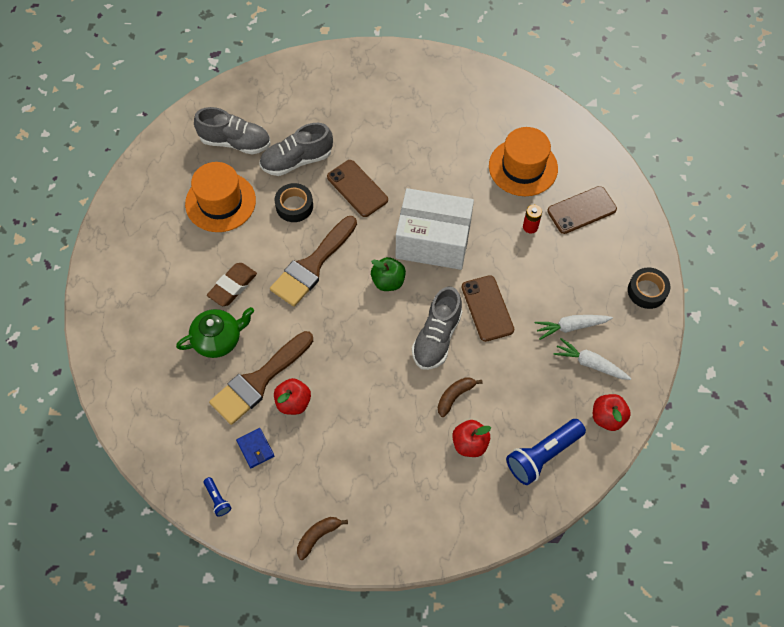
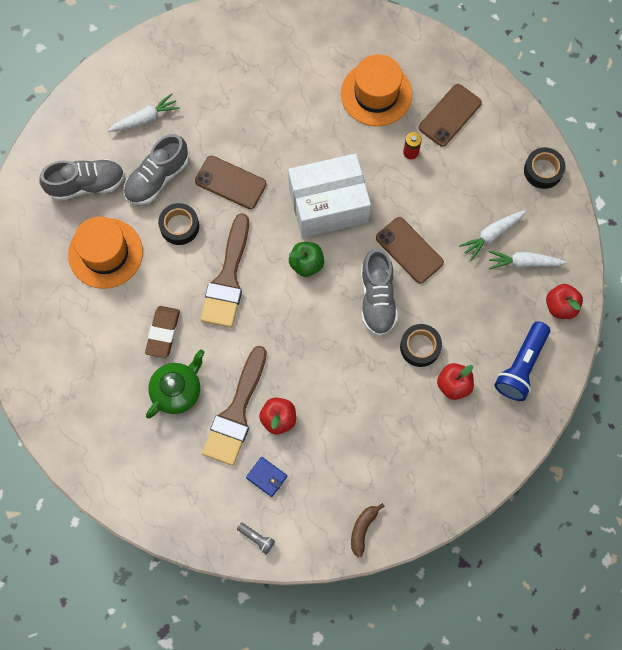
camera: 25 degrees left, 10 degrees up
blue flashlight [204,477,231,517] -> grey flashlight [237,522,275,554]
brown banana [438,377,483,417] -> black tape [400,324,442,367]
none -> white carrot [108,93,180,132]

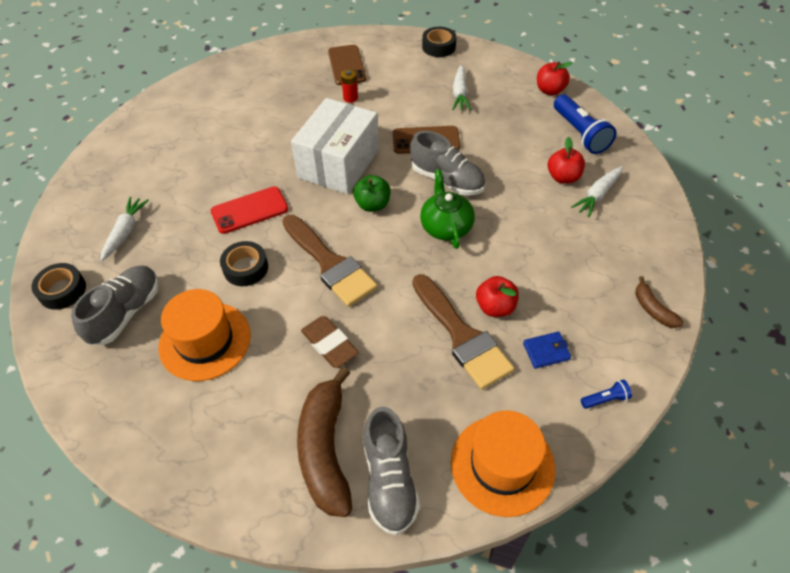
camera: 50 degrees left, 20 degrees down
grey shoe [124,134,189,205] -> grey shoe moved to [363,407,420,535]
green teapot [146,349,205,418] -> green teapot moved to [420,169,475,249]
brown phone [195,156,267,209] -> red phone [211,186,288,234]
grey flashlight [237,522,275,554] -> blue flashlight [581,379,632,409]
orange hat [341,54,412,126] -> orange hat moved to [451,410,555,517]
black tape [400,324,442,367] -> black tape moved to [31,263,86,310]
white carrot [489,251,567,270] -> white carrot moved to [571,166,623,217]
none -> brown banana [297,367,352,517]

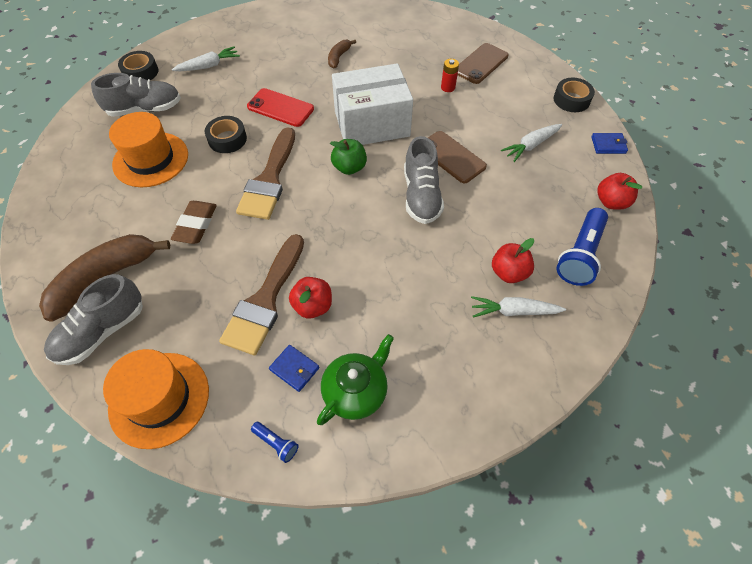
camera: 50 degrees right, 5 degrees up
green teapot [420,169,475,249] -> green teapot moved to [317,334,394,425]
brown banana [635,276,684,328] -> brown banana moved to [328,40,356,68]
none -> blue wallet [591,133,628,154]

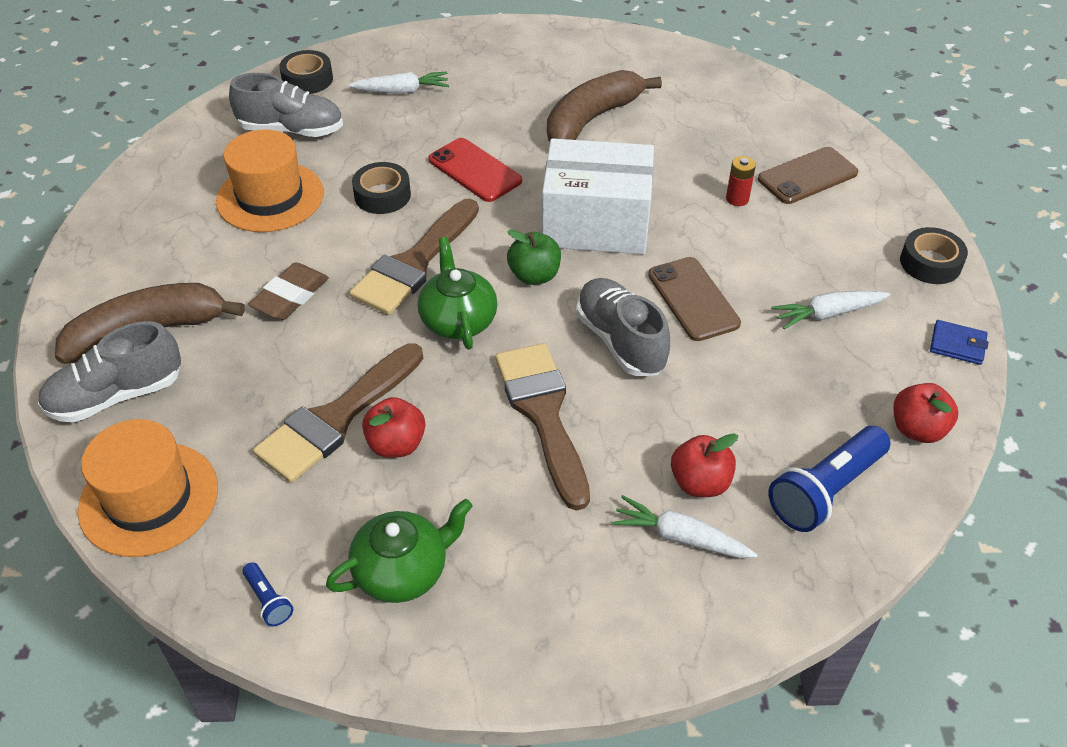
camera: 20 degrees right, 10 degrees down
blue wallet [269,345,319,392] -> none
brown banana [328,40,356,68] -> brown banana [547,70,662,142], size x2.07
grey shoe [404,136,444,224] -> grey shoe turned 135 degrees clockwise [576,278,670,376]
none -> green teapot [418,237,498,350]
none -> brown brush [495,343,590,511]

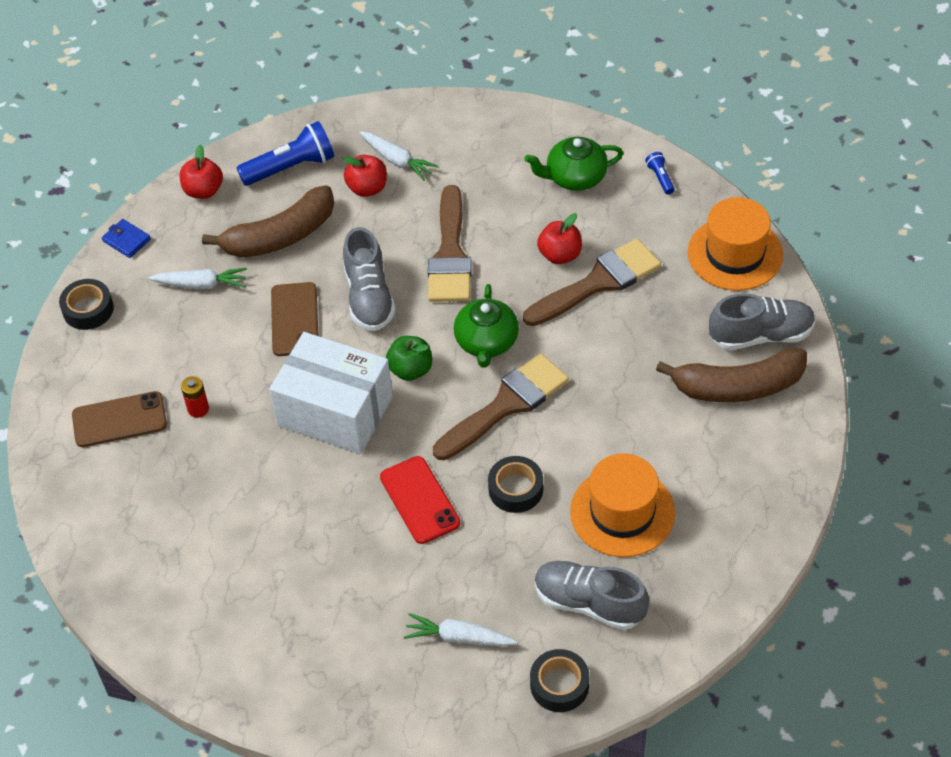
camera: 160 degrees left, 5 degrees up
brown eraser [248,262,329,320] -> none
brown banana [547,70,662,142] -> brown banana moved to [202,185,334,258]

